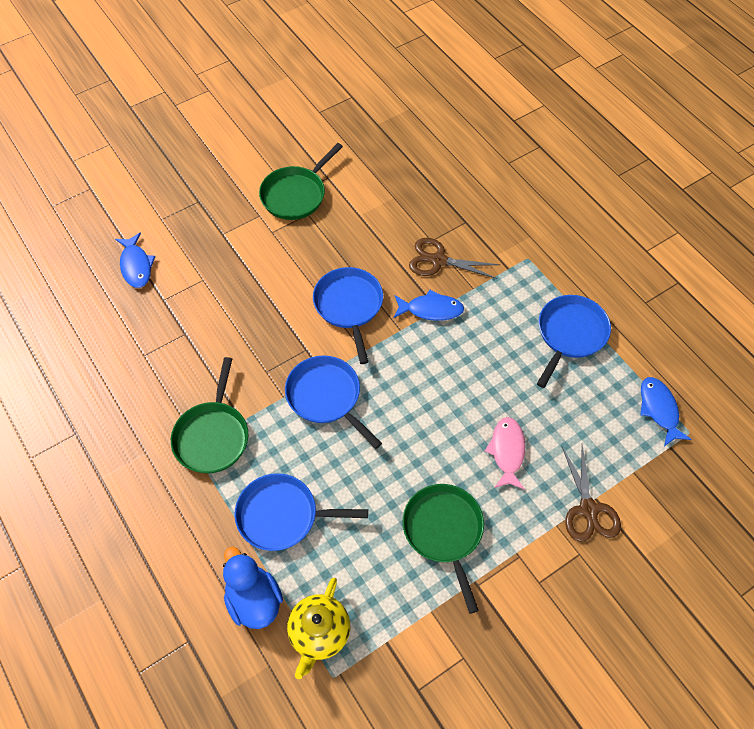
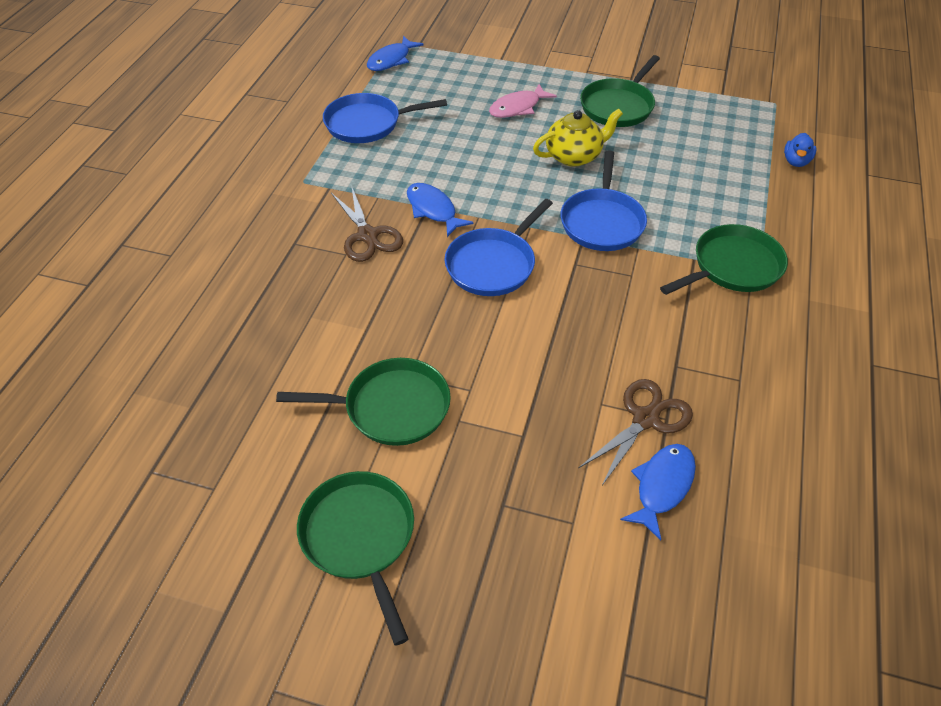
camera: 130 degrees left, 10 degrees down
blue duck [223,547,283,629] -> blue duck [784,133,817,167], size x0.59
blue pan [235,473,368,551] -> none
yellow teapot [287,578,350,679] -> yellow teapot moved to [533,109,623,167]
brown scissors [562,445,621,542] -> brown scissors moved to [578,379,693,485]
none -> green pan [297,471,414,646]

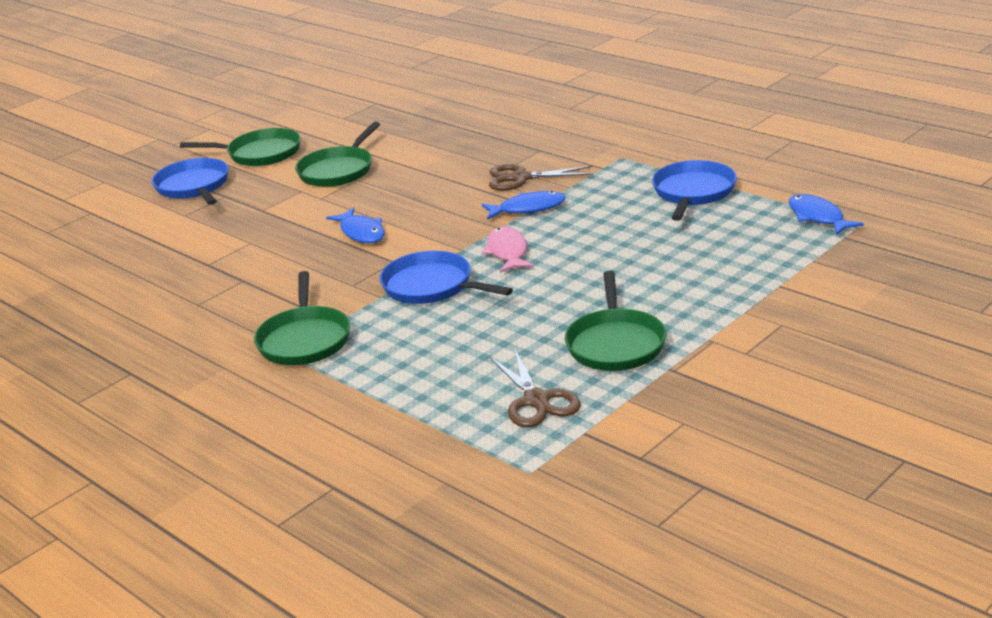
camera: 120 degrees right, 20 degrees down
blue pan [445,199,553,296] -> blue pan moved to [152,158,228,205]
pink fish [489,84,557,118] -> pink fish moved to [482,226,534,273]
yellow teapot [533,109,623,167] -> none
brown scissors [578,379,693,485] -> brown scissors moved to [490,350,581,427]
green pan [580,55,660,127] -> green pan turned 150 degrees counterclockwise [565,271,666,371]
blue fish [620,444,696,541] -> blue fish moved to [326,207,385,243]
blue duck [784,133,817,167] -> none

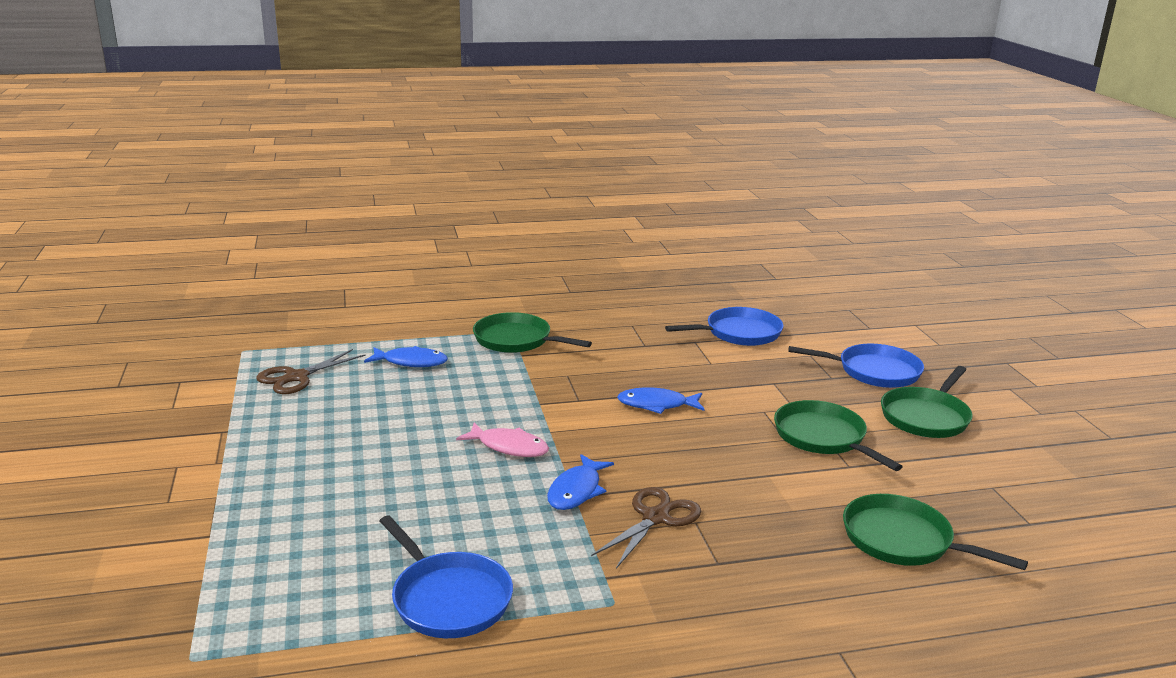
camera: 120 degrees right, 5 degrees down
blue pan [379,251,513,304] -> blue pan moved to [665,307,783,346]
brown scissors [490,350,581,427] -> brown scissors turned 60 degrees counterclockwise [256,349,366,394]
green pan [565,271,666,371] -> green pan moved to [843,494,1028,570]
blue fish [789,194,864,235] -> blue fish moved to [364,346,448,367]

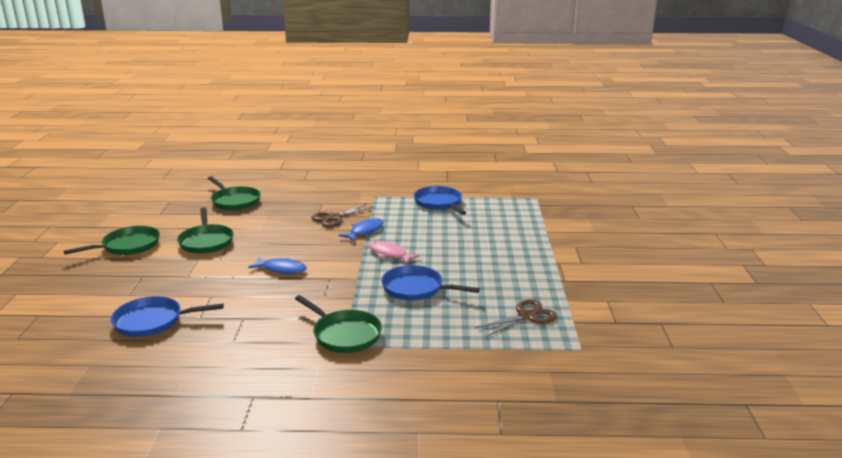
camera: 165 degrees left, 0 degrees up
blue fish [364,346,448,367] -> none
blue pan [788,344,924,388] -> blue pan moved to [381,265,480,301]

